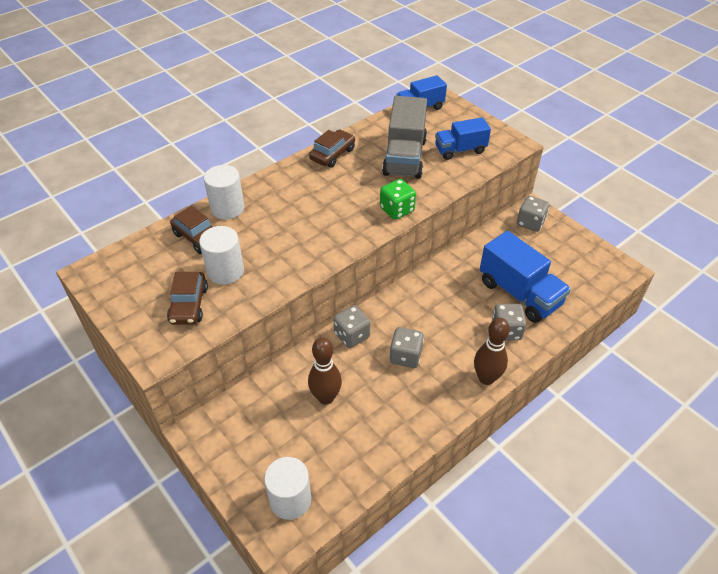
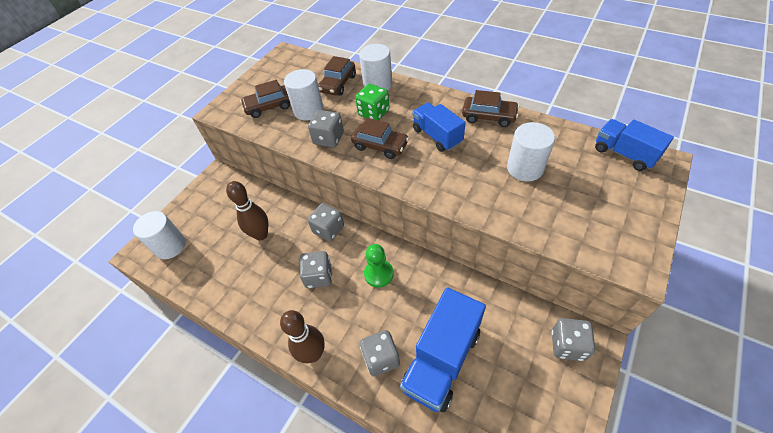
camera: 75 degrees right, 5 degrees up
green dice [380,179,416,220] -> green dice moved to [355,84,390,120]
grey truck [382,96,427,179] -> white cylinder [507,122,555,181]
blue truck [435,117,491,160] -> blue truck moved to [412,103,466,152]
none -> grey dice [308,110,344,148]
none -> brown car [351,118,409,159]
none -> green pawn [364,244,394,287]

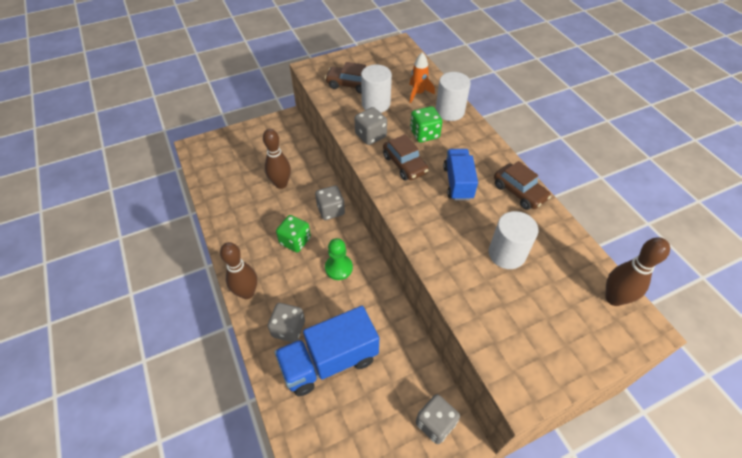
camera: 30 degrees right, 0 degrees up
white cylinder [133,211,186,259] -> none
grey dice [299,251,332,289] -> green dice [276,215,311,252]
brown car [318,56,356,95] -> orange rocket [410,52,435,103]
blue truck [595,119,674,171] -> brown bowling pin [605,237,670,306]

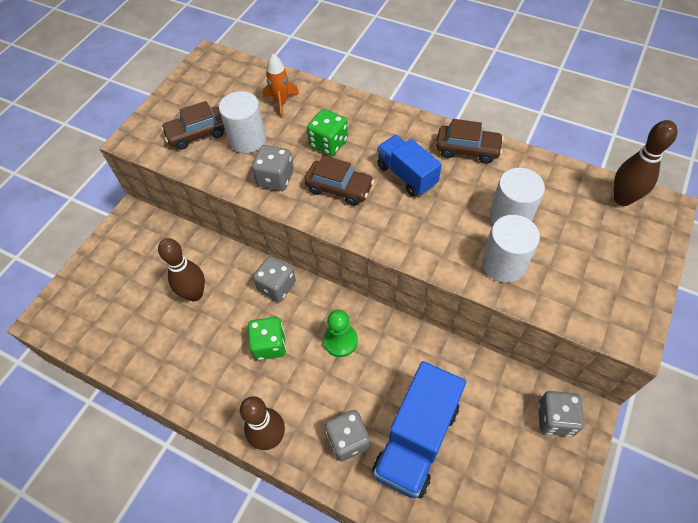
camera: 35 degrees left, 5 degrees up
white cylinder [436,72,471,121] -> white cylinder moved to [482,215,540,283]

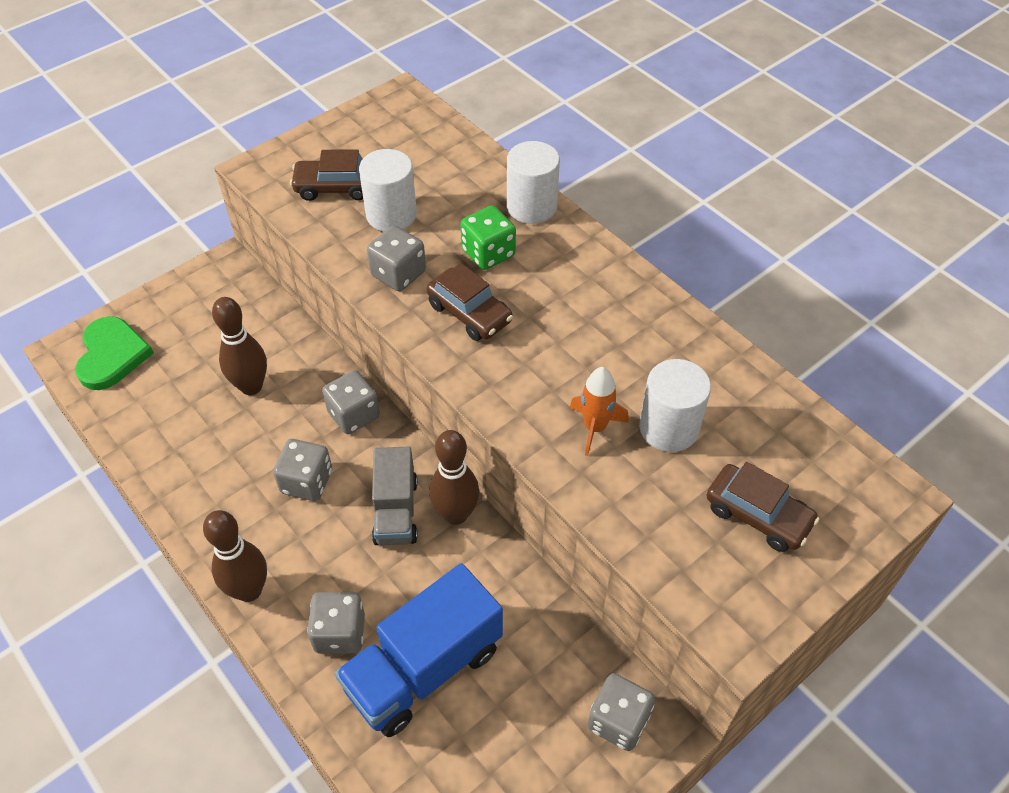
camera: 20 degrees right, 5 degrees down
green dice [248,317,286,360] -> grey dice [273,439,332,501]
orange rocket [263,54,299,118] -> orange rocket moved to [570,367,629,456]
green pawn [323,310,358,357] -> grey truck [372,446,418,545]
blue truck [377,135,442,196] -> none
brown car [436,119,504,164] -> brown car moved to [706,462,819,552]
white cylinder [482,215,540,283] -> white cylinder moved to [507,141,560,224]
brown bowling pin [614,120,677,206] -> brown bowling pin moved to [429,430,480,525]
none -> green heart [75,316,154,390]

